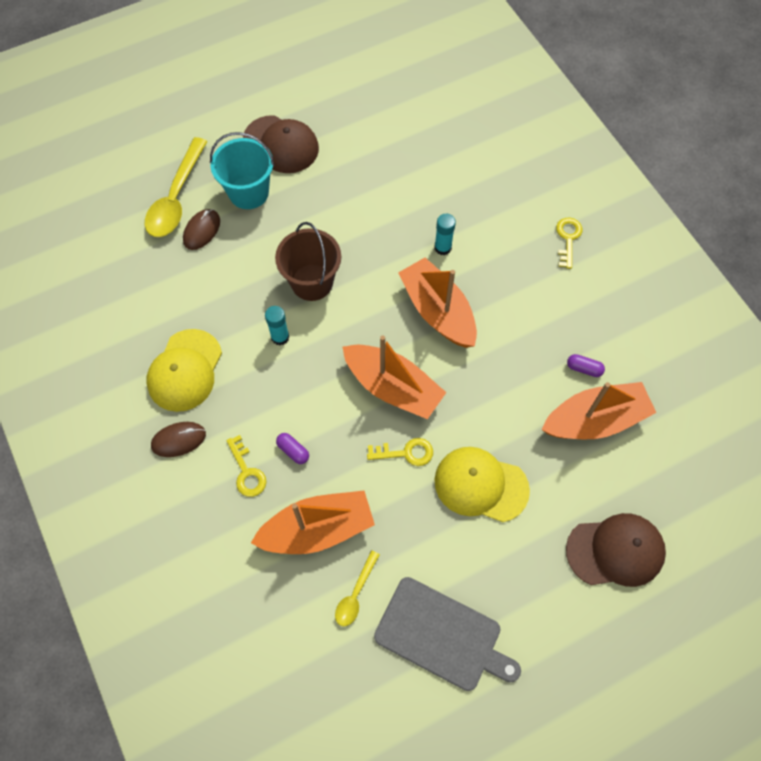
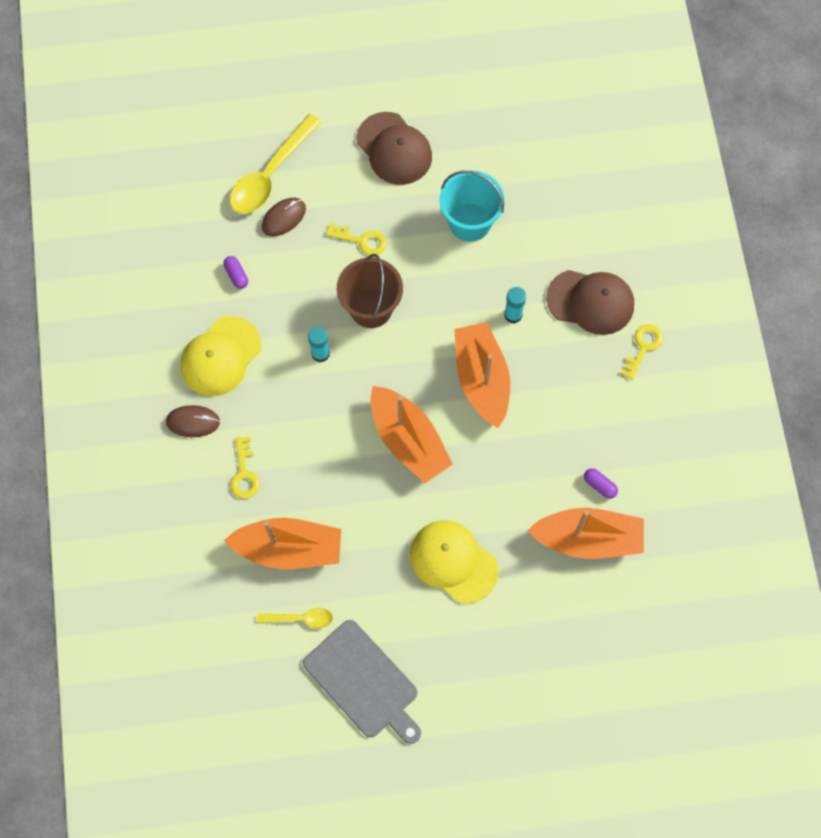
camera: 20 degrees right, 5 degrees up
turquoise bucket [210,132,274,209] -> turquoise bucket moved to [439,171,505,242]
purple capsule [276,433,309,464] -> purple capsule moved to [223,256,248,289]
yellow spoon [335,550,380,626] -> yellow spoon turned 135 degrees counterclockwise [257,608,333,628]
yellow key [367,438,433,466] -> yellow key moved to [326,223,387,255]
brown cap [566,513,666,587] -> brown cap moved to [546,270,634,335]

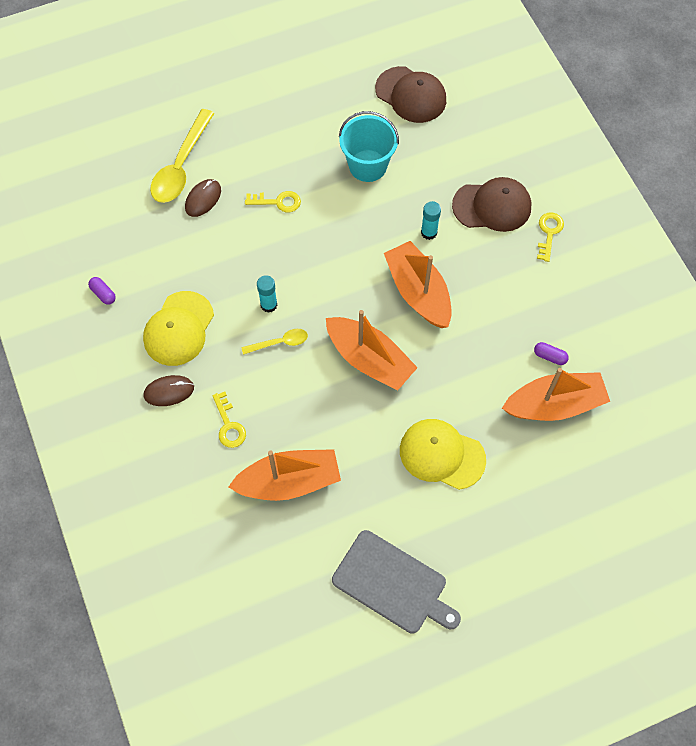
camera: 15 degrees left, 5 degrees down
purple capsule [223,256,248,289] -> purple capsule moved to [88,277,116,305]
yellow spoon [257,608,333,628] -> yellow spoon moved to [241,329,308,355]
brown bucket [337,254,403,328] -> none
brown cap [357,112,432,185] -> brown cap moved to [375,66,446,123]

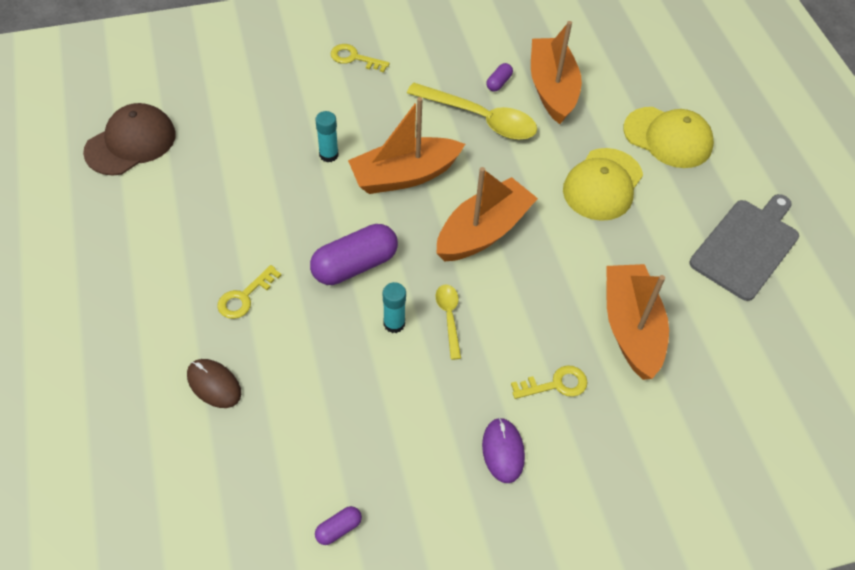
camera: 85 degrees left, 10 degrees down
yellow cap [143,291,214,366] -> yellow cap moved to [623,107,714,168]
brown mouse [143,375,194,406] -> purple mouse [482,418,525,483]
yellow spoon [150,109,215,203] -> yellow spoon moved to [407,82,537,140]
yellow key [245,191,301,212] -> yellow key turned 150 degrees counterclockwise [217,265,281,319]
turquoise bucket [339,111,399,182] -> none
brown cap [452,177,531,232] -> none
none -> purple capsule [310,224,398,285]

